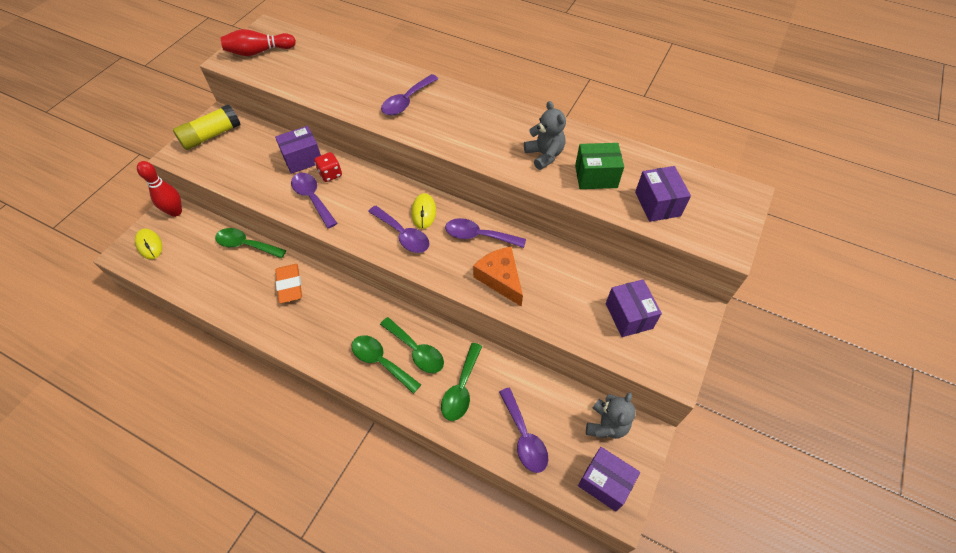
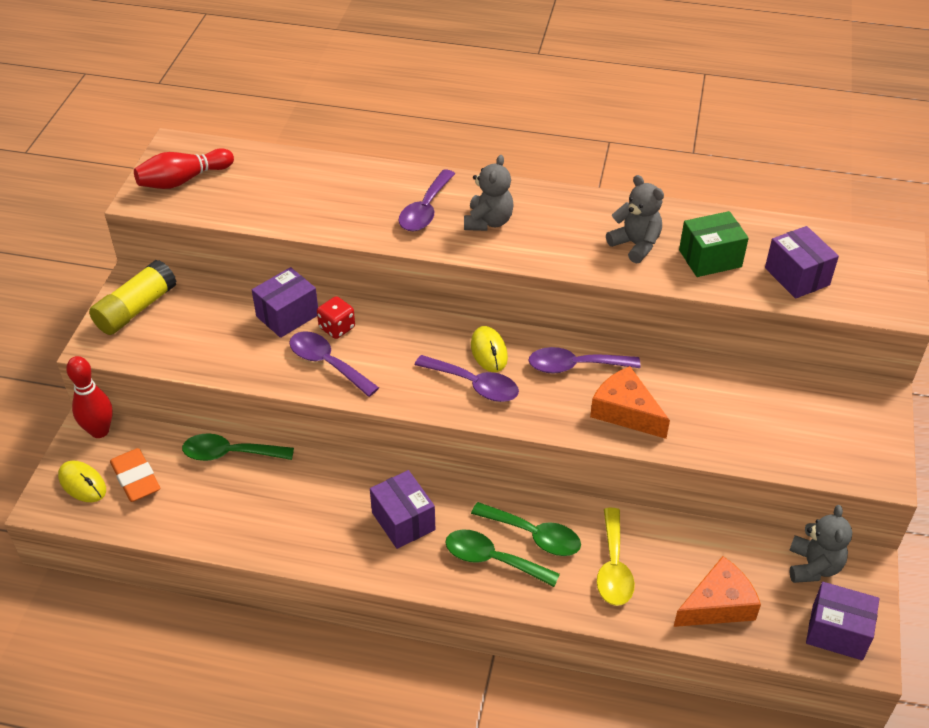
camera: 15 degrees left, 10 degrees down
orange eraser [275,264,302,303] -> orange eraser moved to [110,448,160,502]
green spoon [441,343,482,421] -> yellow spoon [597,508,635,606]
purple spoon [499,388,548,473] -> orange cheese [674,556,761,627]
purple box [606,279,662,337] -> purple box moved to [370,470,435,549]
none -> grey teddy bear [464,155,514,231]

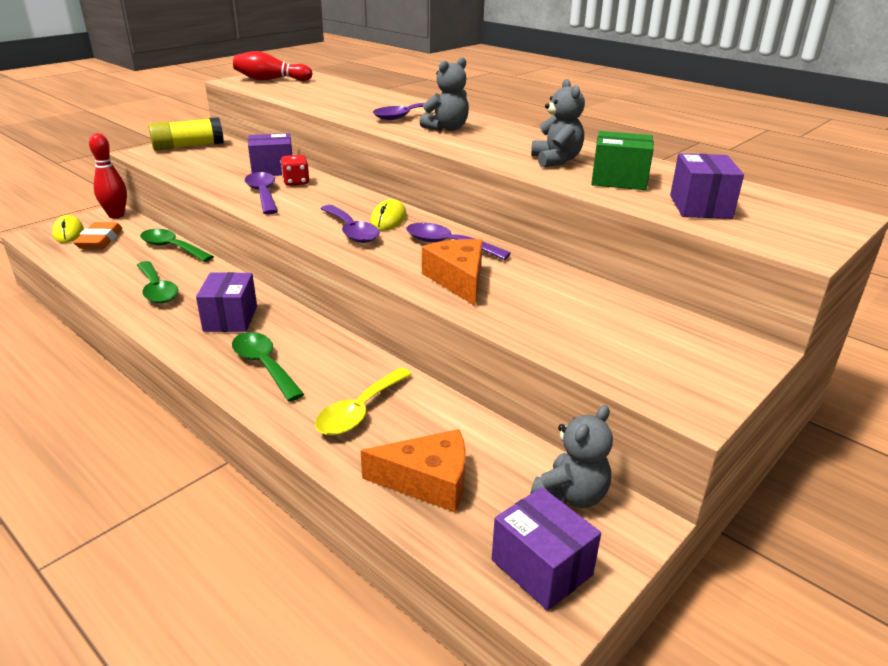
camera: 30 degrees right, 15 degrees down
green spoon [471,502,581,556] -> green spoon moved to [136,261,178,303]

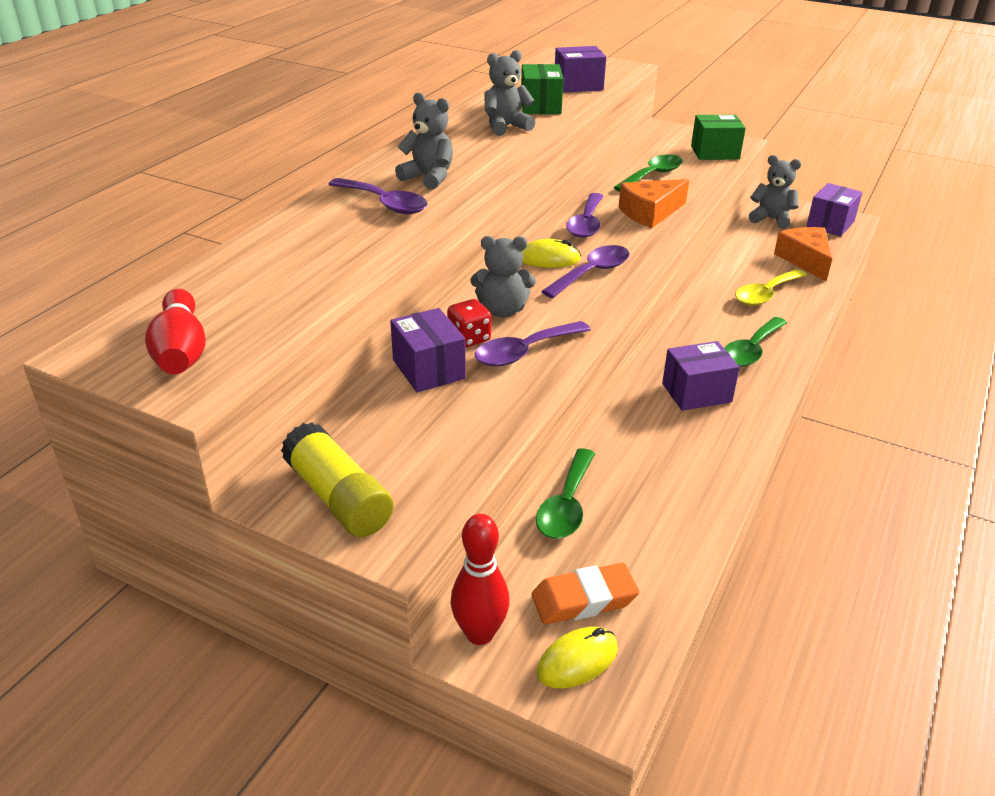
camera: 105 degrees left, 5 degrees up
green spoon [136,261,178,303] -> green spoon moved to [613,154,683,192]
yellow spoon [315,368,412,436] -> yellow spoon turned 120 degrees clockwise [735,269,807,306]
none -> grey teddy bear [471,236,536,317]
none -> green box [691,115,746,160]

